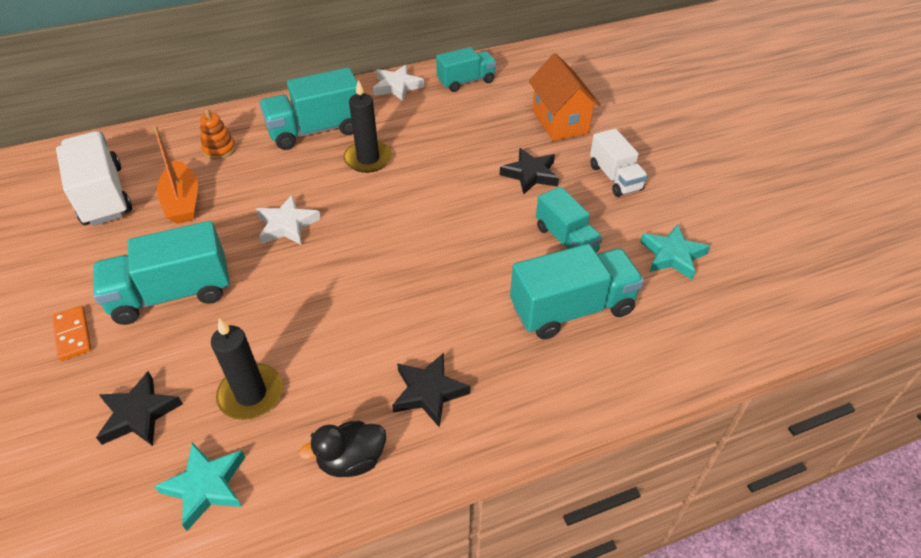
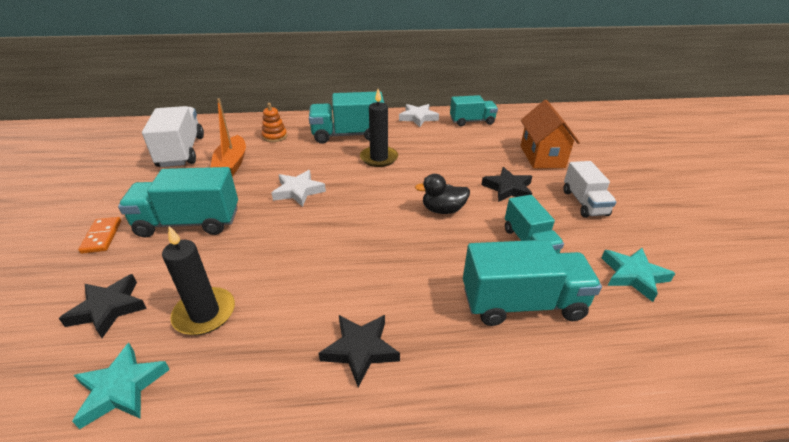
camera: 15 degrees right, 10 degrees down
black duck [298,421,386,477] -> black duck moved to [415,174,470,214]

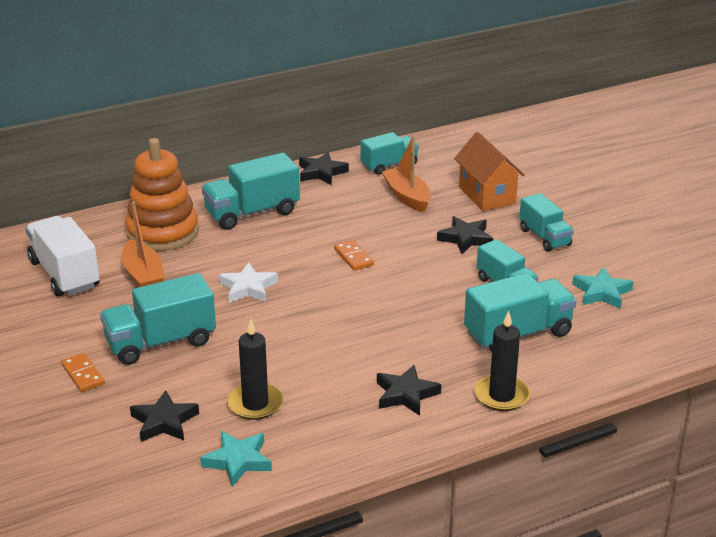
camera: 20 degrees left, 5 degrees down
orange stacking toy [262,103,287,142] -> orange stacking toy [125,138,199,251], size x2.29
black candle [360,89,398,167] -> black candle moved to [474,311,530,411]
white star [399,104,439,127] -> black star [299,152,349,185]
black duck [415,174,470,214] -> none
white truck [563,161,616,218] -> turquoise truck [519,193,574,252]
none -> orange domino [334,240,374,271]
none -> orange boat [382,136,431,212]

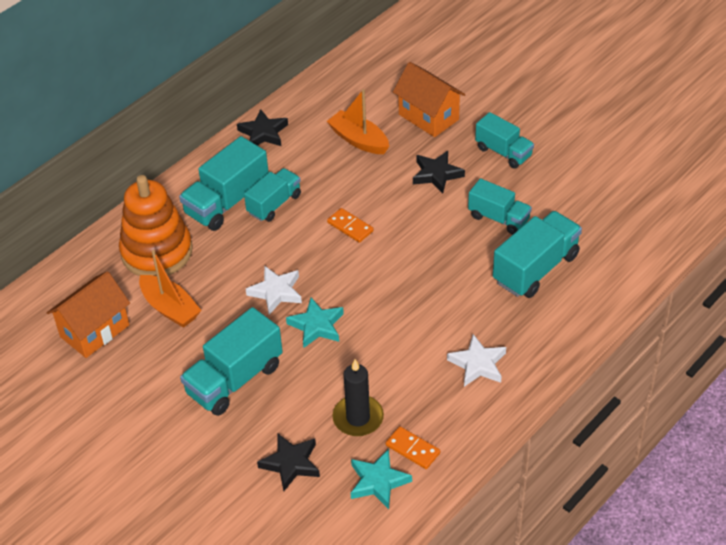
camera: 20 degrees left, 15 degrees up
white truck [26,216,100,297] -> orange house [47,271,130,358]
orange domino [61,353,105,392] -> orange domino moved to [386,426,440,469]
turquoise truck [361,132,419,175] -> turquoise truck moved to [244,168,301,222]
black star [377,365,441,416] -> white star [447,334,506,387]
black candle [474,311,530,411] -> none
turquoise star [573,267,634,309] -> turquoise star moved to [286,297,344,348]

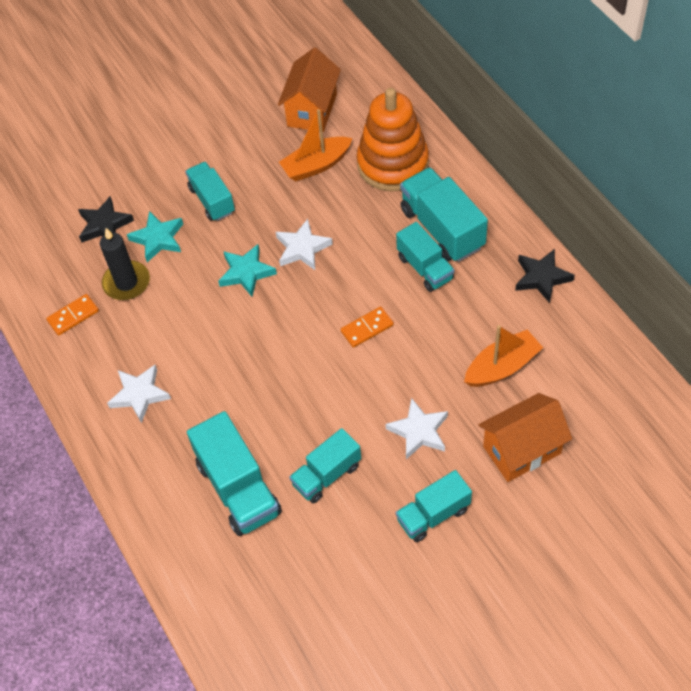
camera: 110 degrees right, 10 degrees up
orange house [47,271,130,358] -> orange house turned 45 degrees clockwise [278,47,341,132]
turquoise truck [180,307,283,416] -> turquoise truck [185,162,235,221], size x0.65
turquoise star [351,449,412,509] -> turquoise star moved to [127,211,183,262]
black star [413,151,465,194] -> white star [386,398,448,459]

